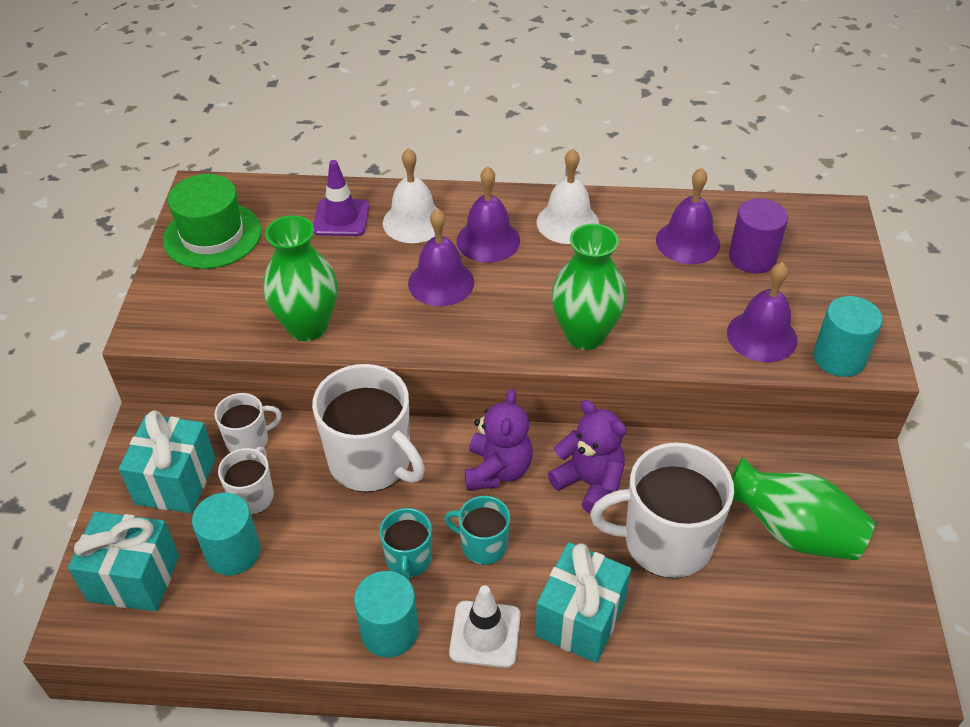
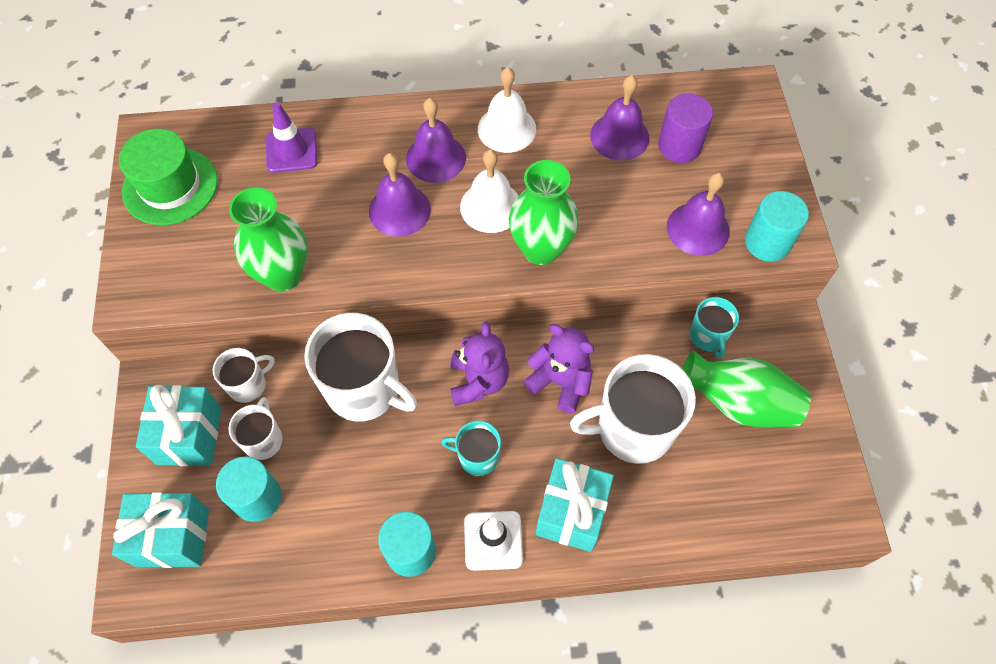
camera: 10 degrees left, 15 degrees up
turquoise mug [380,508,432,580] -> turquoise mug moved to [689,297,739,359]
white bell [383,148,445,243] -> white bell moved to [460,149,518,233]

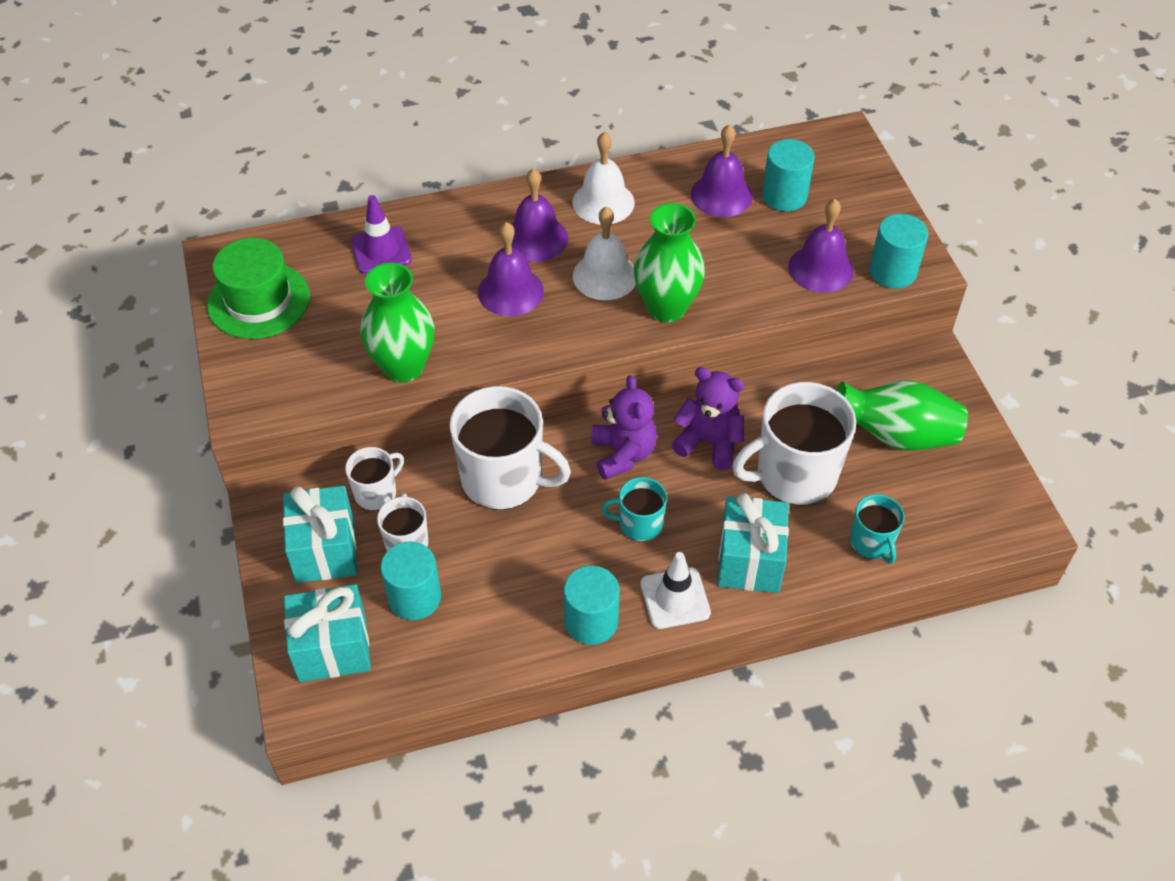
camera: 10 degrees left, 10 degrees down
purple cylinder [658,93,713,163] -> turquoise cylinder [762,139,815,211]
turquoise mug [689,297,739,359] -> turquoise mug moved to [850,494,905,564]

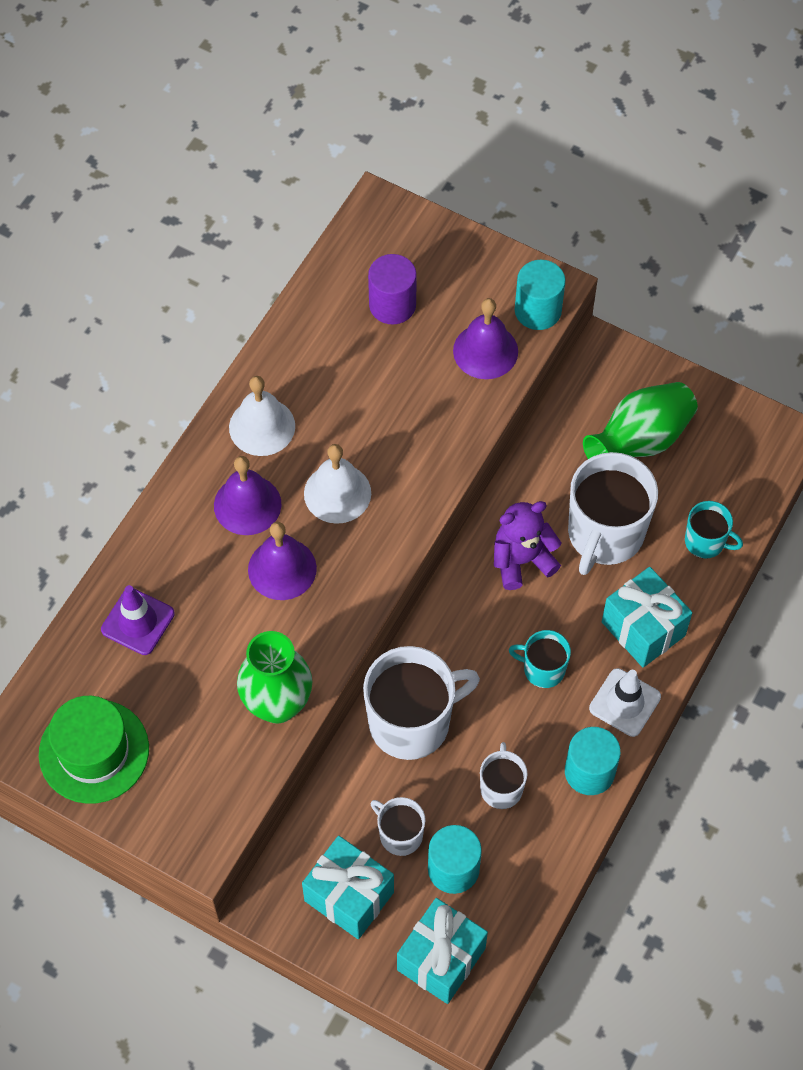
camera: 45 degrees left, 10 degrees up
white mug [345,447,404,511] -> white mug moved to [480,742,527,809]
purple teddy bear [591,375,657,480] -> none
turquoise mug [602,477,667,541] -> turquoise mug turned 60 degrees clockwise [509,630,571,688]
green vase [634,203,705,322] -> none
purple bell [691,124,753,217] -> none
turquoise cylinder [762,139,815,211] -> purple cylinder [368,254,417,325]

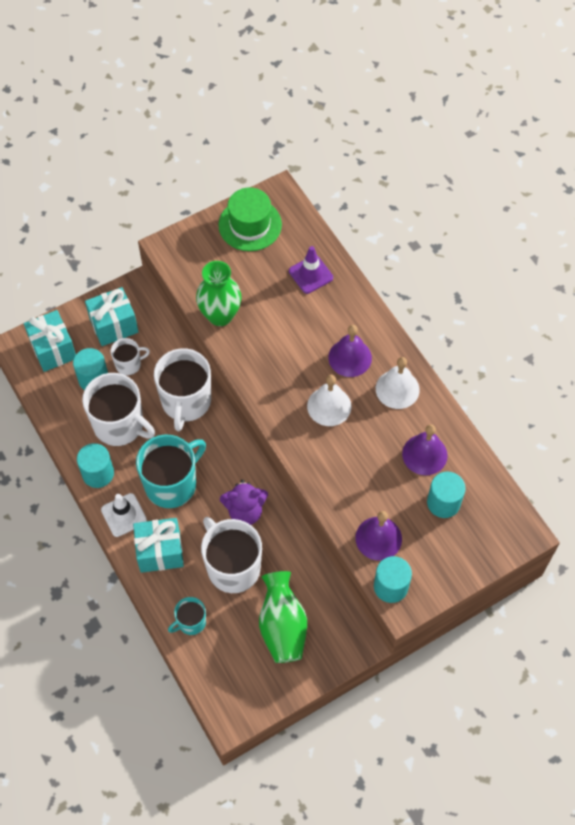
camera: 120 degrees right, 0 degrees up
purple bell [248,522,317,600] -> purple bell moved to [402,424,447,475]
purple cylinder [368,254,417,325] -> turquoise cylinder [427,472,466,518]
white mug [480,742,527,809] -> white mug [82,373,155,446], size x1.93
purple teddy bear [494,501,561,590] -> purple teddy bear turned 75 degrees clockwise [220,480,268,525]
turquoise mug [509,630,571,688] -> turquoise mug [136,435,206,508], size x1.93

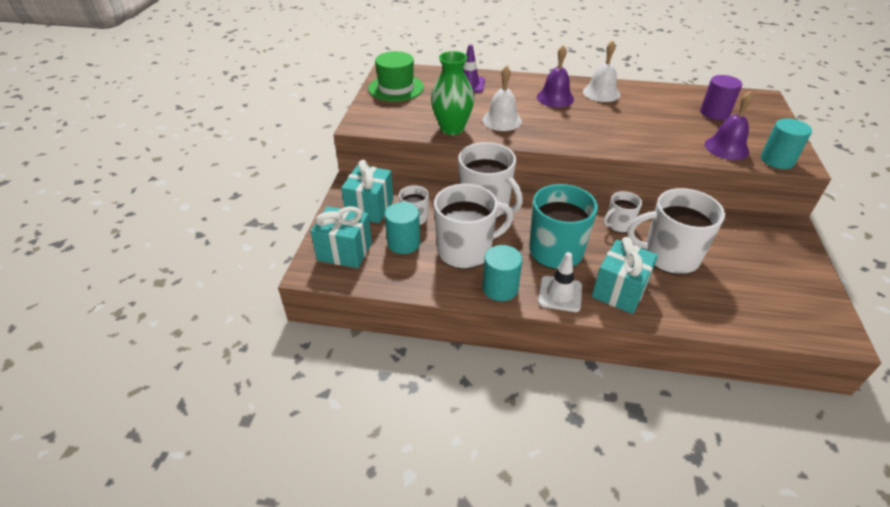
camera: 50 degrees left, 20 degrees down
turquoise mug [168,597,206,635] -> none
purple teddy bear [220,480,268,525] -> white mug [603,191,642,233]
green vase [259,571,307,663] -> none
white bell [307,375,351,426] -> white bell moved to [482,66,522,131]
purple bell [402,424,447,475] -> none
turquoise cylinder [427,472,466,518] -> purple cylinder [700,75,742,120]

